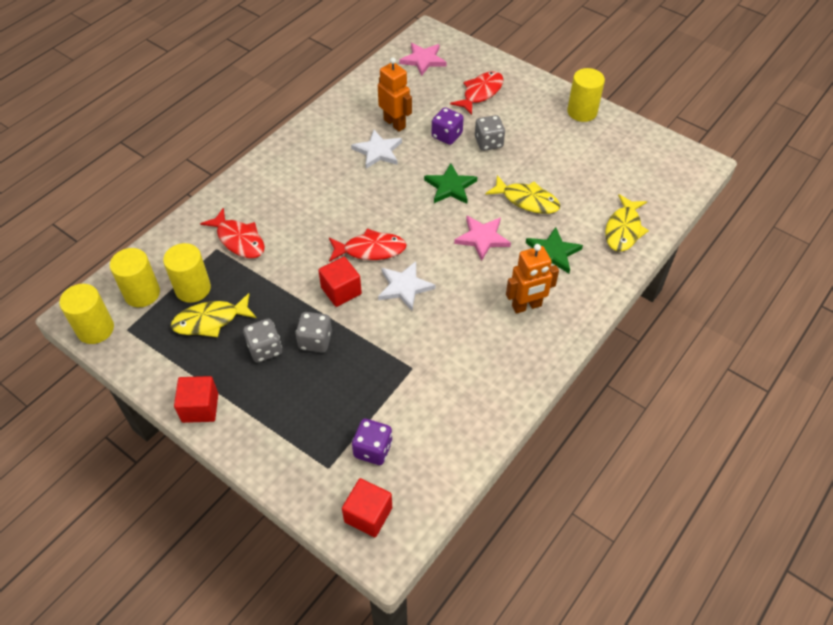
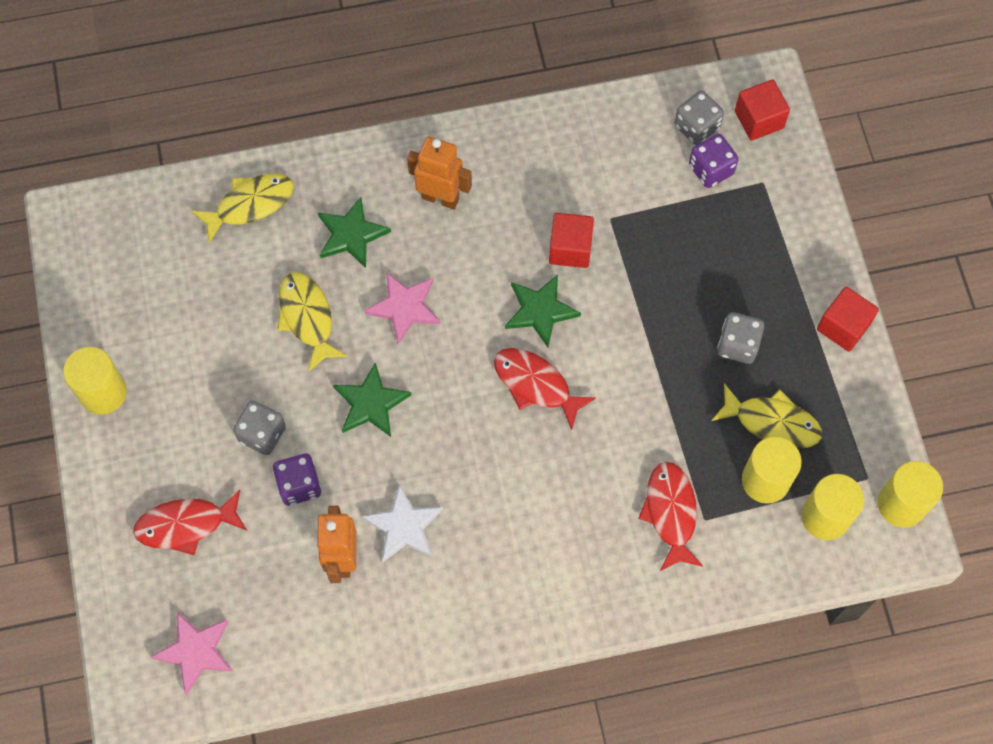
camera: 140 degrees left, 15 degrees up
grey dice [295,312,332,353] -> grey dice moved to [674,90,724,145]
red cube [318,257,362,307] -> red cube moved to [549,213,594,268]
white star [378,261,435,311] -> green star [505,275,581,347]

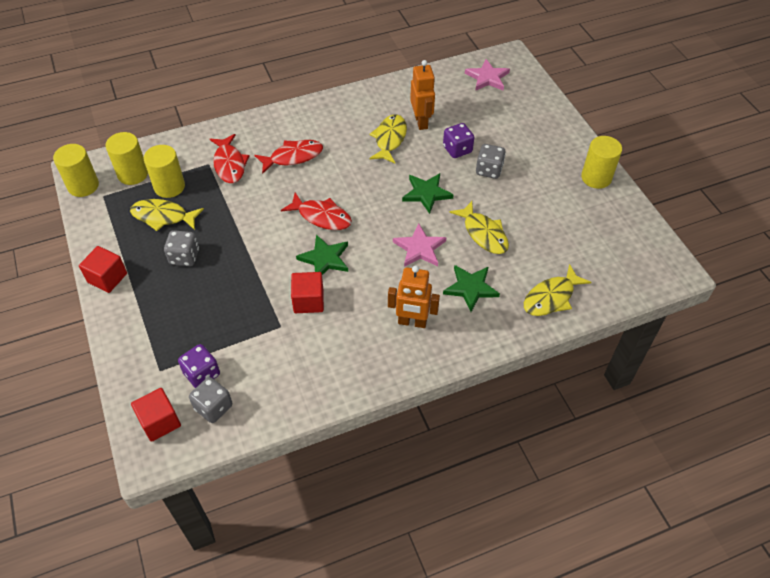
camera: 170 degrees right, 15 degrees down
red fish [133,490,247,555] -> red fish moved to [254,140,323,174]
white star [362,484,443,563] -> yellow fish [369,114,407,164]

